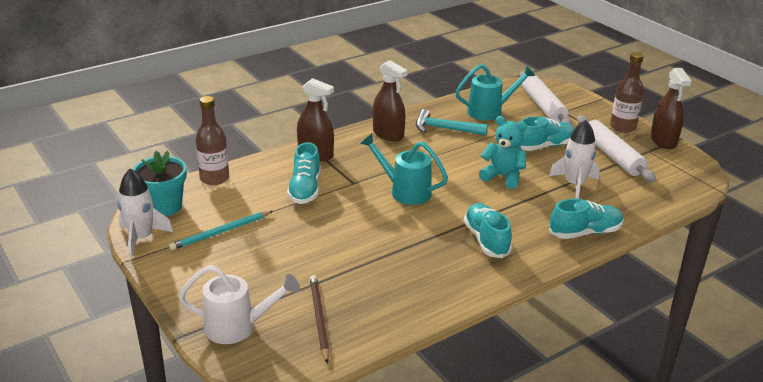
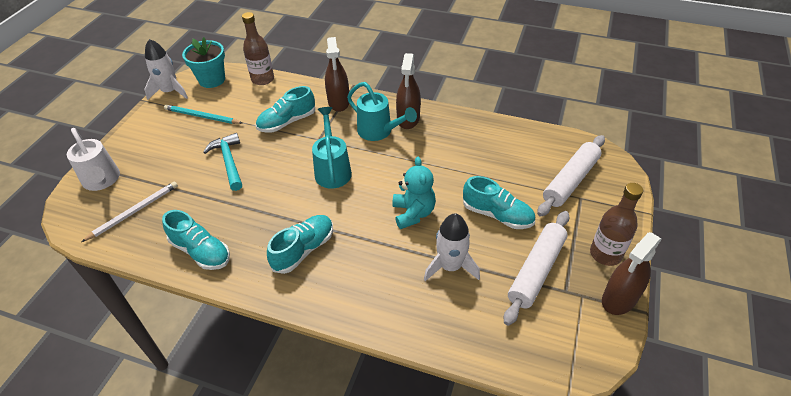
camera: 55 degrees right, 15 degrees up
brown pencil [310,275,330,363] -> white pencil [81,181,178,242]
turquoise hammer [416,109,488,136] -> turquoise hammer moved to [203,133,242,191]
turquoise watering can [455,64,535,120] -> turquoise watering can moved to [347,82,417,141]
turquoise shoe [550,199,624,239] -> turquoise shoe moved to [162,210,230,270]

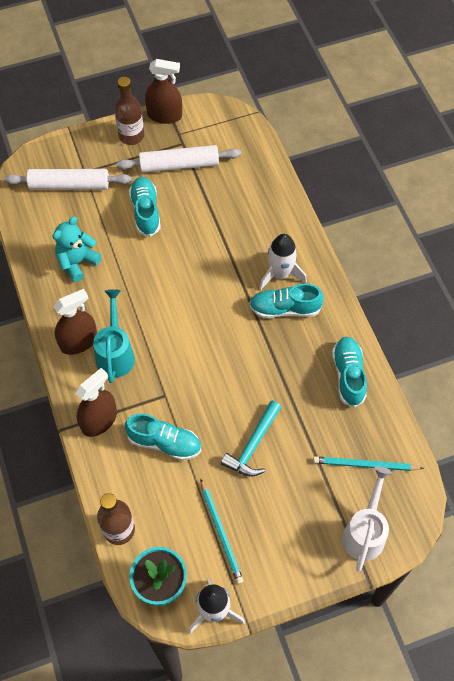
camera: 130 degrees left, 15 degrees up
white pencil [81,181,178,242] -> turquoise pencil [313,456,424,471]
turquoise watering can [312,107,352,189] -> none
turquoise teddy bear [392,157,436,229] -> turquoise teddy bear moved to [52,216,102,282]
white rocket [424,213,480,281] -> white rocket moved to [259,234,307,290]

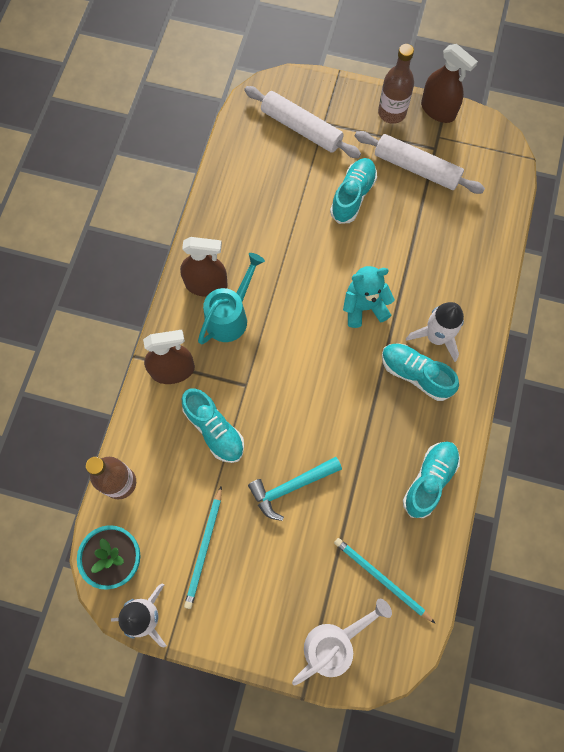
camera: 35 degrees right, 10 degrees up
turquoise teddy bear [52,216,102,282] -> turquoise teddy bear moved to [343,266,395,328]

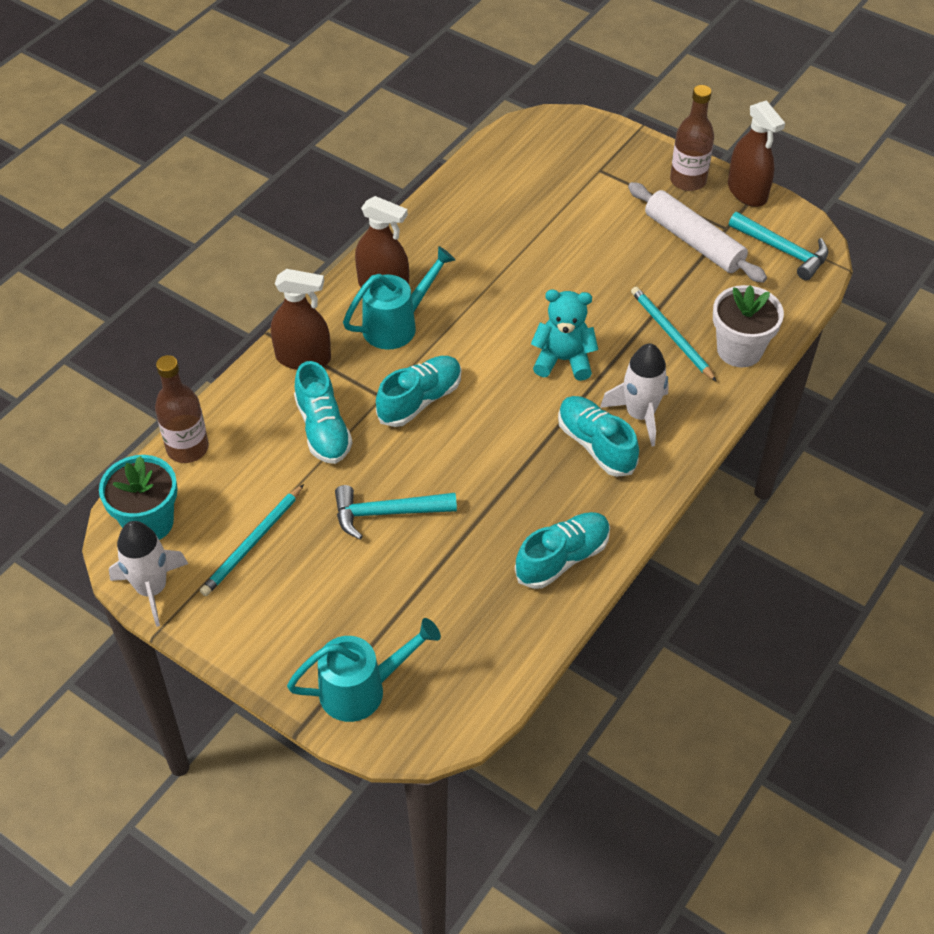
camera: 20 degrees right, 20 degrees down
white rolling pin [244,86,361,158] -> none
white watering can [292,599,392,685] -> turquoise watering can [287,618,441,722]
turquoise shoe [330,158,377,224] -> turquoise shoe moved to [376,356,461,427]
turquoise pencil [334,538,435,623] -> turquoise pencil moved to [631,287,717,382]
none -> white flower pot [713,285,784,367]
none -> turquoise hammer [729,212,828,280]

